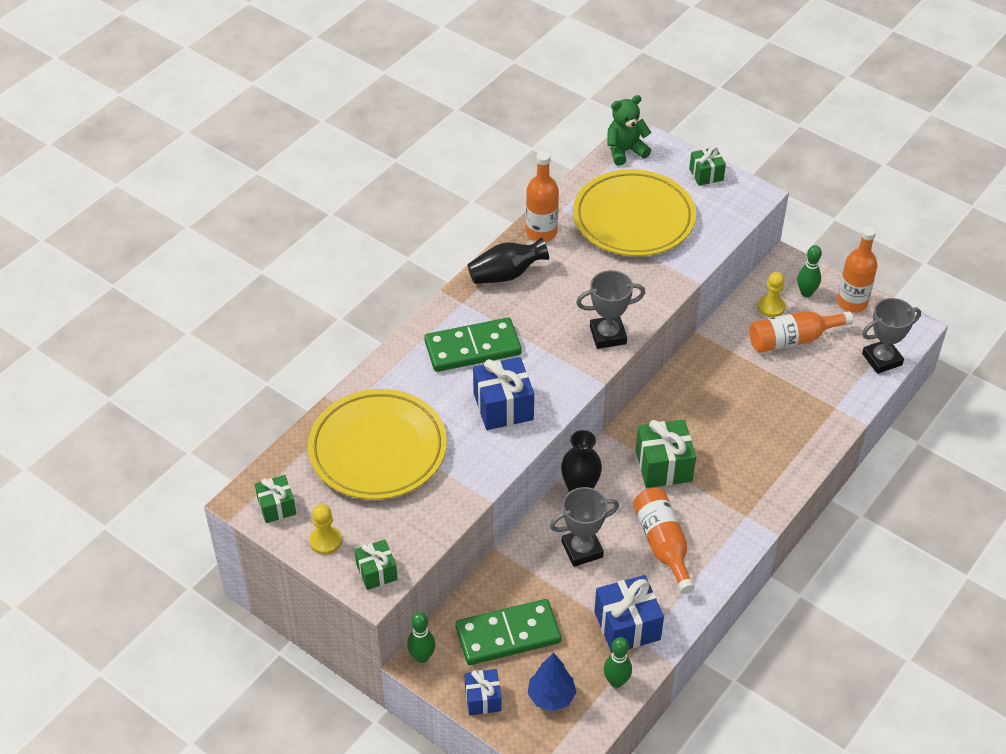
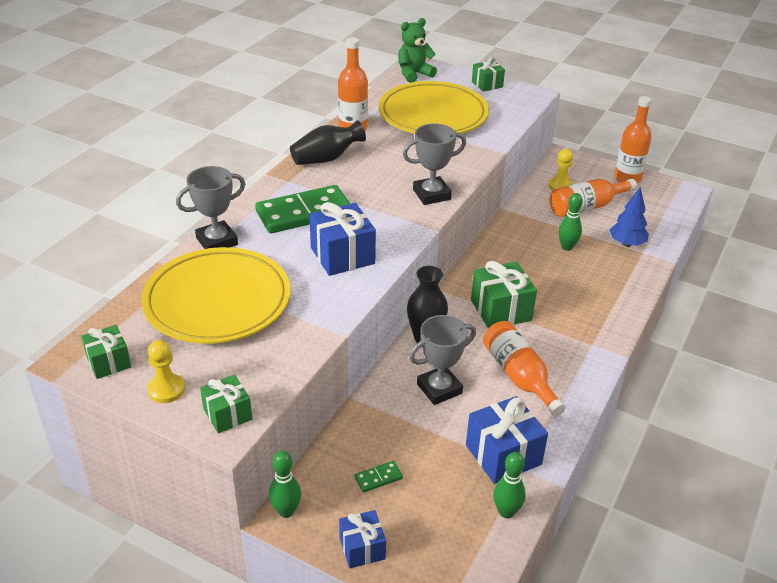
camera: 10 degrees left, 10 degrees down
green domino [456,599,561,665] -> green domino [355,461,403,493], size x0.41
blue tree [528,653,577,711] -> blue tree moved to [610,187,649,247]
green bowling pin [797,245,822,297] -> green bowling pin moved to [558,193,583,251]
grey trophy [862,298,921,374] -> grey trophy moved to [176,166,245,249]

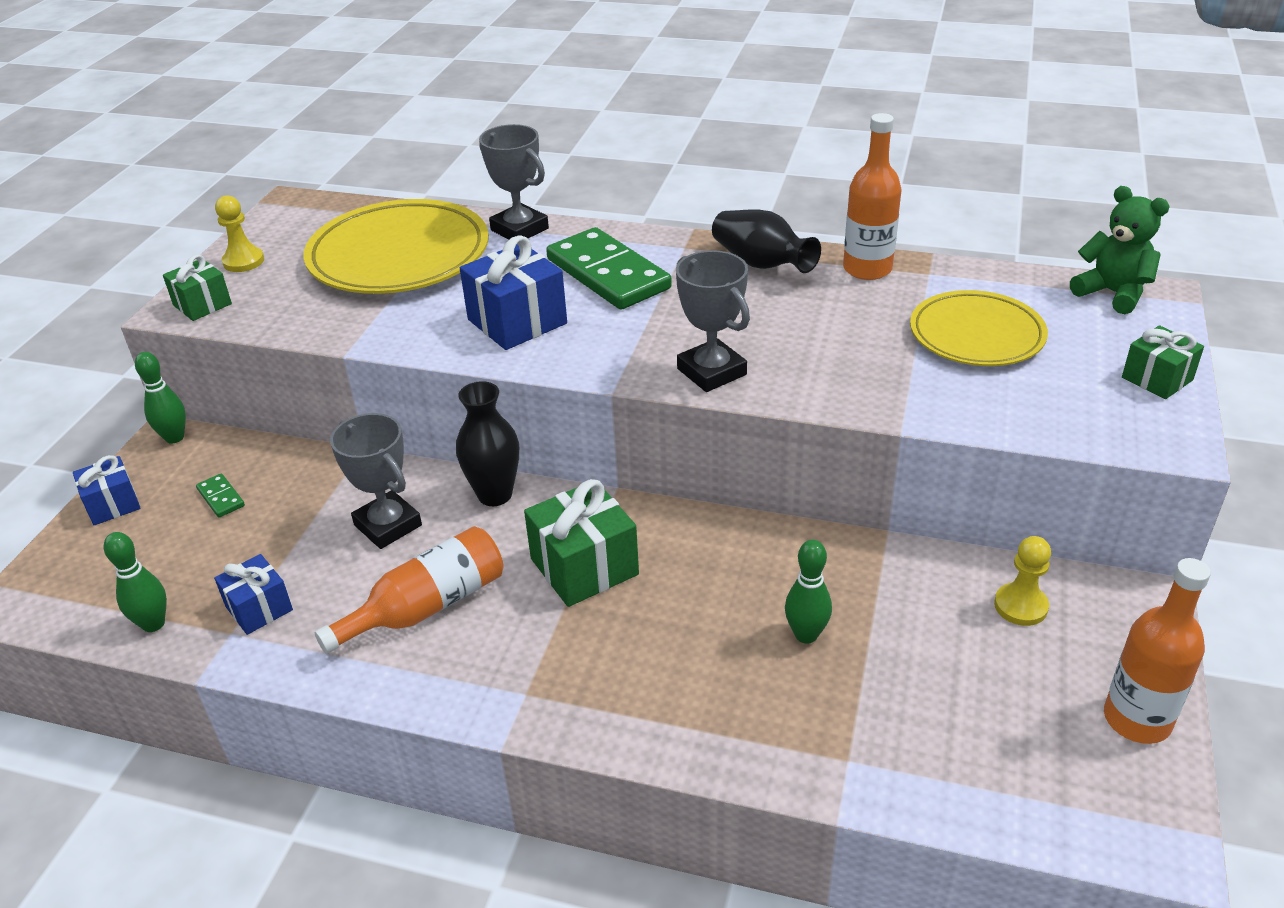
camera: 80 degrees right, 0 degrees up
green gift [81,325,131,379] -> none
yellow plate [379,81,489,134] -> yellow plate [910,290,1048,366], size x0.64
blue gift [466,396,548,484] -> blue gift [214,554,293,635], size x0.61
orange bottle [550,179,637,217] -> none
blue tree [610,187,649,247] -> none

